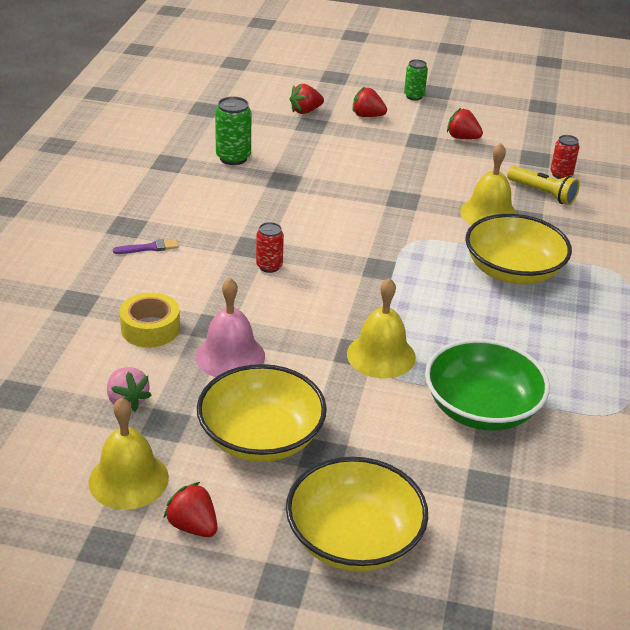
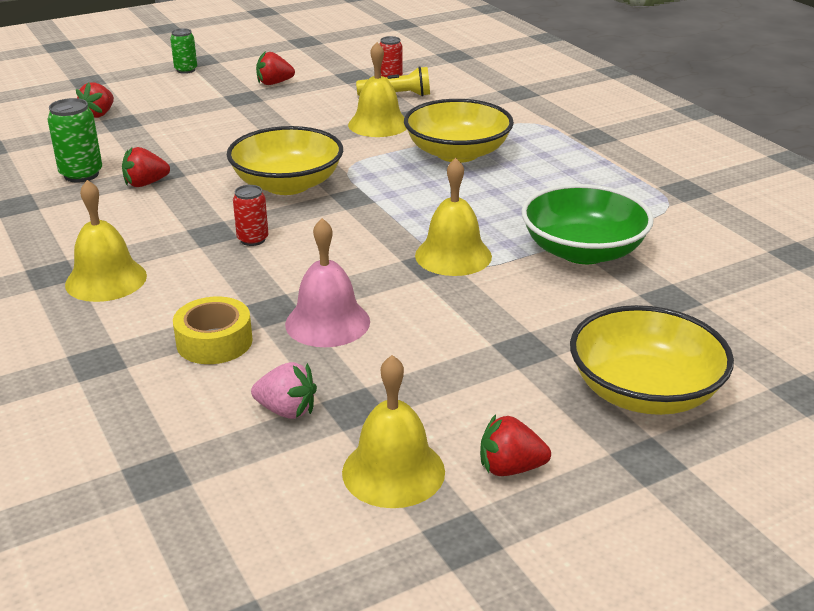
camera: 40 degrees left, 5 degrees down
purple brush [113,239,179,254] -> yellow bell [65,180,147,302]
yellow bowl [197,364,327,462] -> yellow bowl moved to [227,126,343,195]
red strawberry [353,87,387,117] -> red strawberry moved to [122,147,170,187]

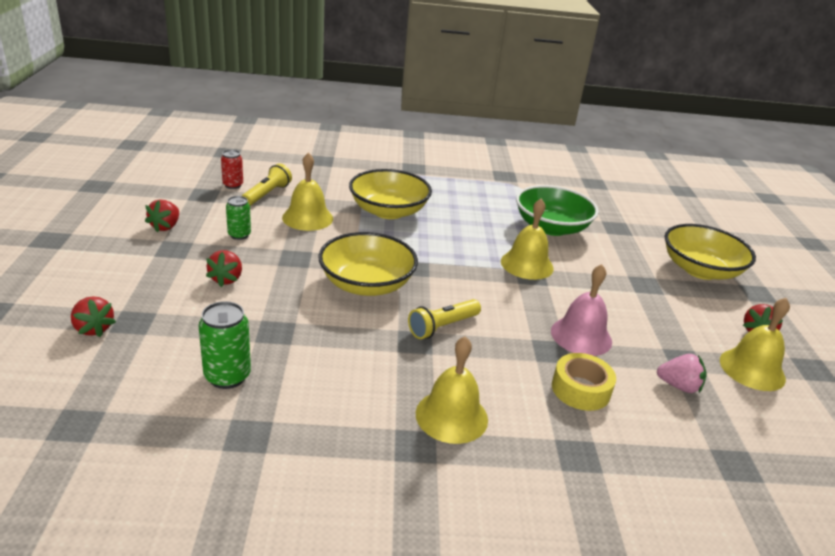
camera: 65 degrees left, 0 degrees up
red strawberry [122,147,170,187] -> red strawberry moved to [206,250,242,287]
green can [170,28,197,74] -> green can moved to [226,196,251,240]
red can [233,185,268,246] -> yellow flashlight [408,299,481,339]
pink strawberry [251,362,317,419] -> pink strawberry turned 60 degrees clockwise [657,354,707,393]

